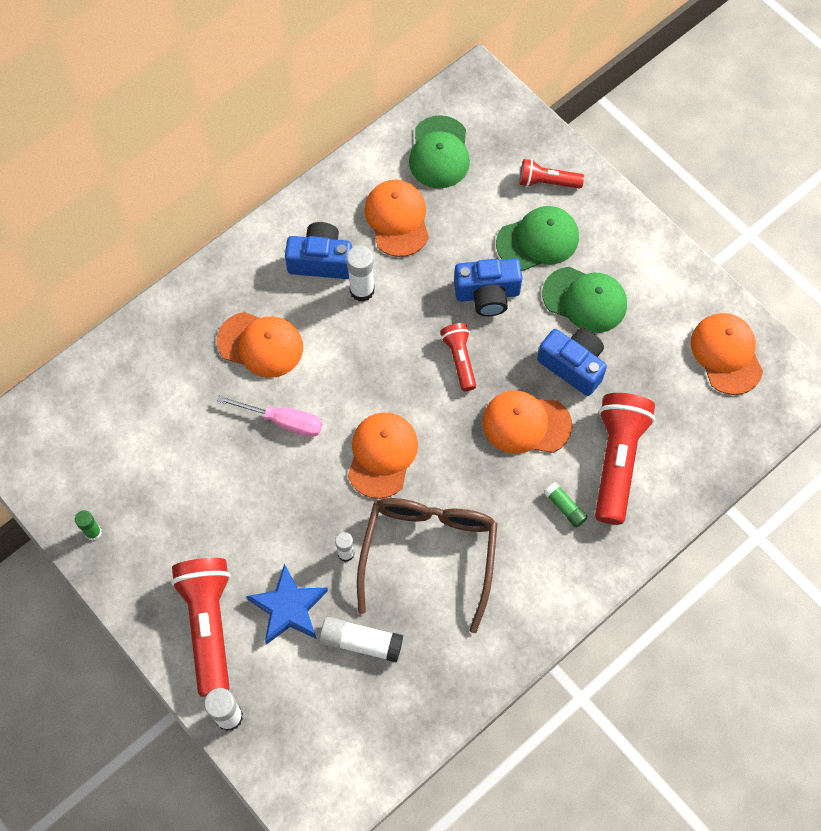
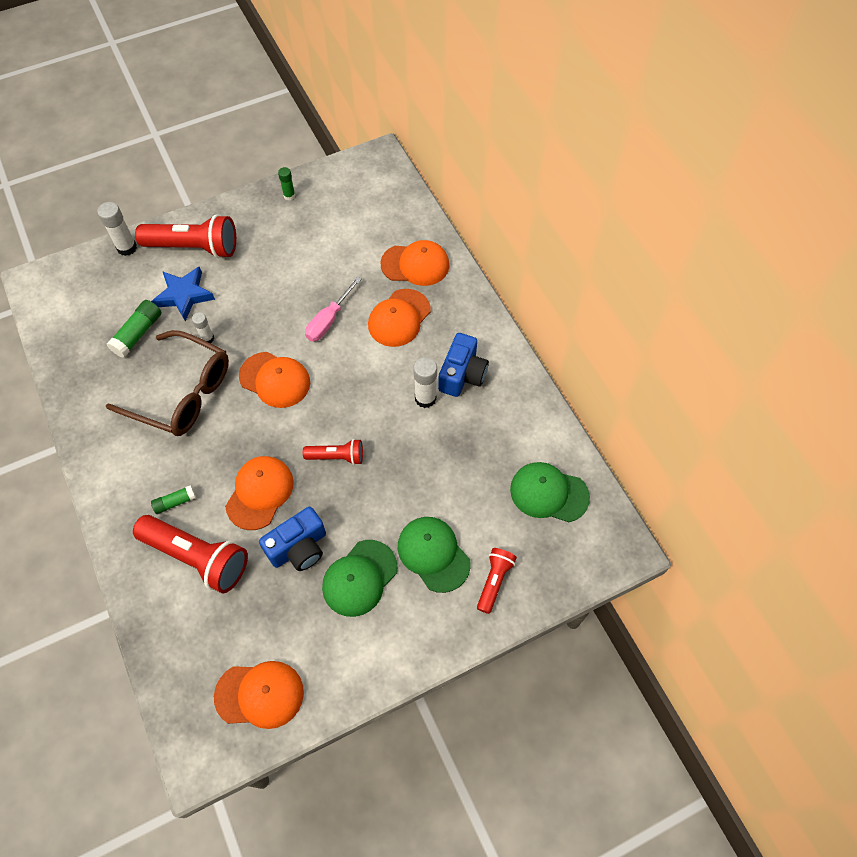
camera: 105 degrees right, 5 degrees down
white glue stick [319,617,403,663] -> green glue stick [107,300,162,358]
orange cap [364,180,429,257] -> orange cap moved to [380,240,449,286]
blue camera [454,258,522,316] -> none
green cap [496,206,579,271] -> green cap turned 150 degrees clockwise [398,517,471,593]

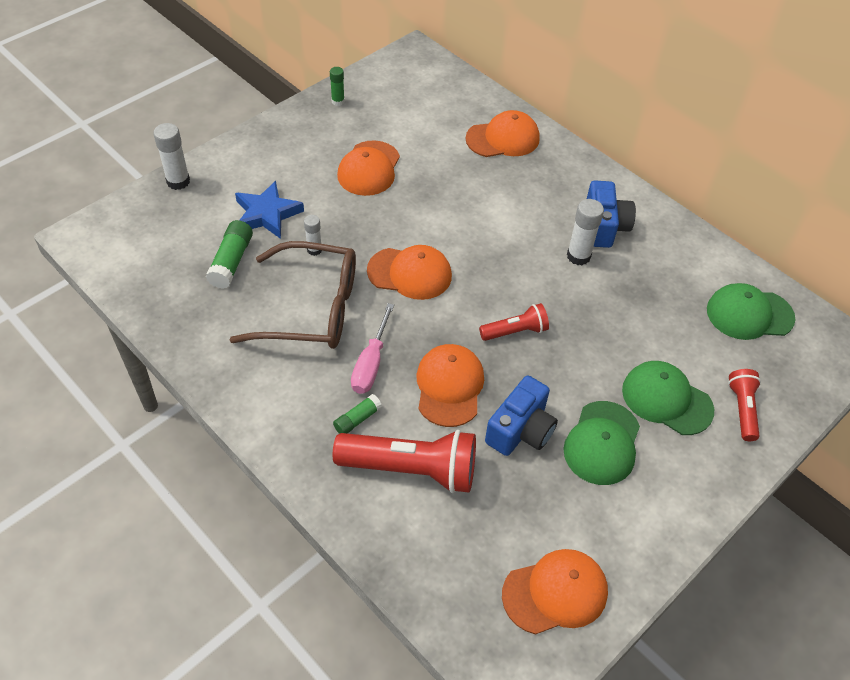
camera: 20 degrees left, 10 degrees down
red flashlight [135,214,236,258] -> none
pink screwdriver [305,277,361,342] -> pink screwdriver moved to [351,303,394,394]
orange cap [368,289,431,347] -> orange cap moved to [337,141,400,196]

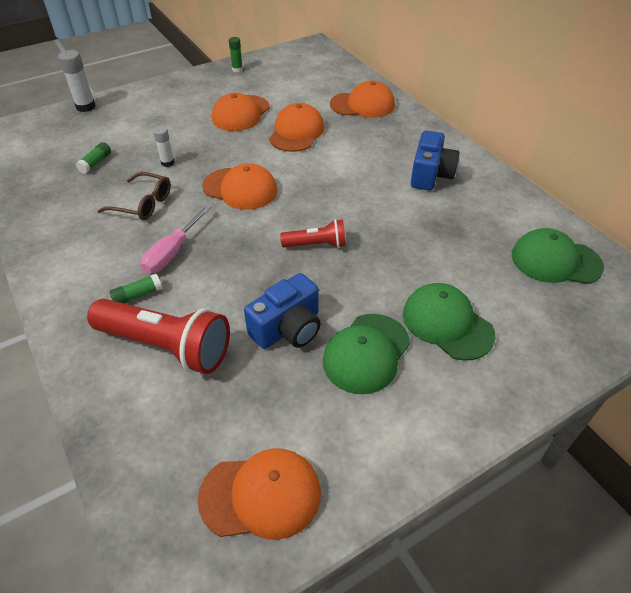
camera: 15 degrees right, 5 degrees down
green glue stick [206,220,253,289] -> green glue stick [76,142,111,174], size x0.62
brown glasses [229,241,356,349] -> brown glasses [97,172,171,220], size x0.56
blue star [235,181,304,239] -> none
orange cap [416,344,484,427] -> orange cap moved to [269,103,324,152]
white glue stick [567,199,604,265] -> none
red flashlight [728,369,761,441] -> none

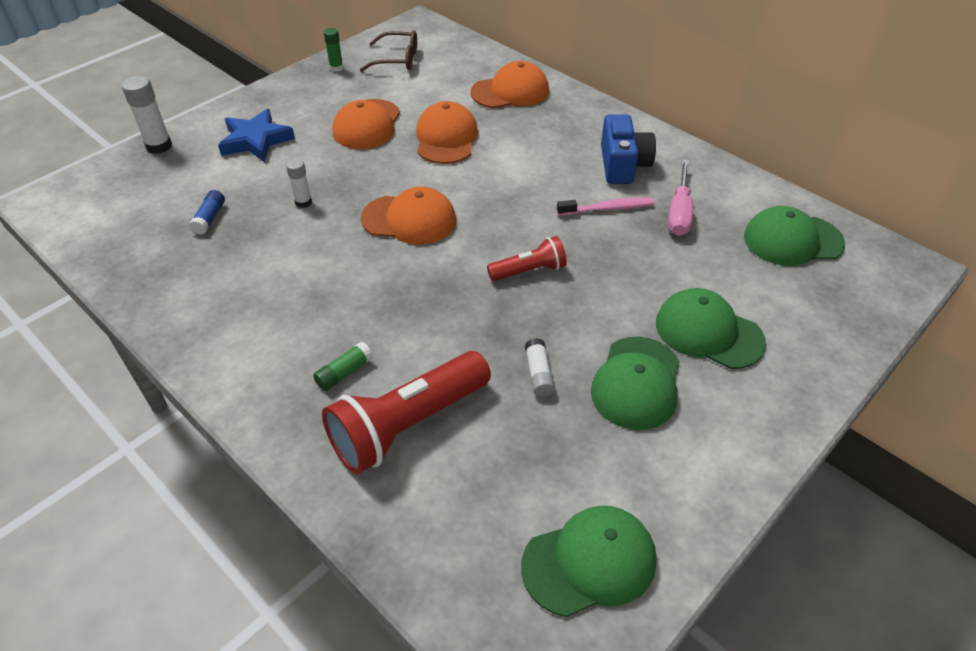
camera: 15 degrees left, 0 degrees up
green glue stick [76,142,111,174] -> blue glue stick [189,190,225,235]
red flashlight [87,299,230,374] -> red flashlight turned 135 degrees clockwise [322,351,491,474]
brown glasses [97,172,171,220] -> brown glasses moved to [360,30,417,72]
pink screwdriver [141,205,211,273] -> pink screwdriver moved to [668,159,693,236]
orange cap [198,448,321,540] -> green cap [521,506,657,617]
blue camera [244,273,321,349] -> white glue stick [525,338,555,397]
none -> blue star [218,109,295,162]
none -> pink toothbrush [557,198,654,216]

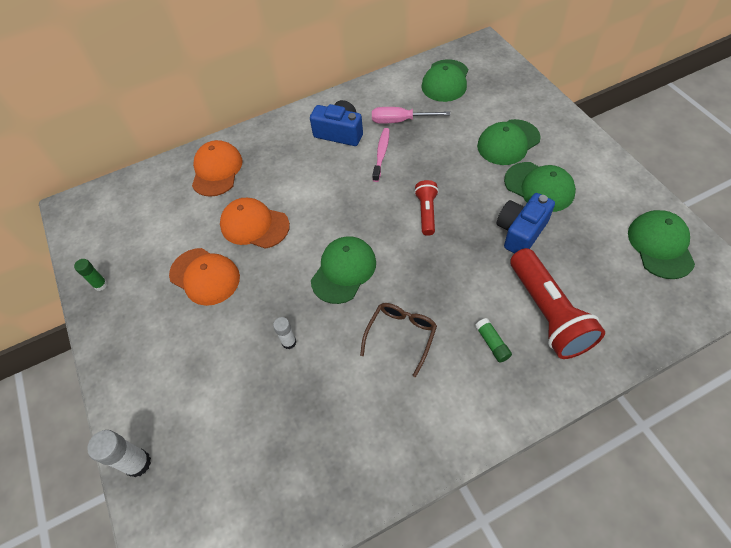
camera: 65 degrees left, 10 degrees up
blue glue stick [189,190,225,235] -> none
blue star [218,109,295,162] -> none
brown glasses [360,30,417,72] -> brown glasses moved to [360,303,437,377]
orange cap [361,187,456,245] -> green cap [311,236,376,304]
white glue stick [525,338,555,397] -> blue camera [496,193,555,253]
pink screwdriver [668,159,693,236] -> pink screwdriver turned 150 degrees clockwise [372,107,450,124]

